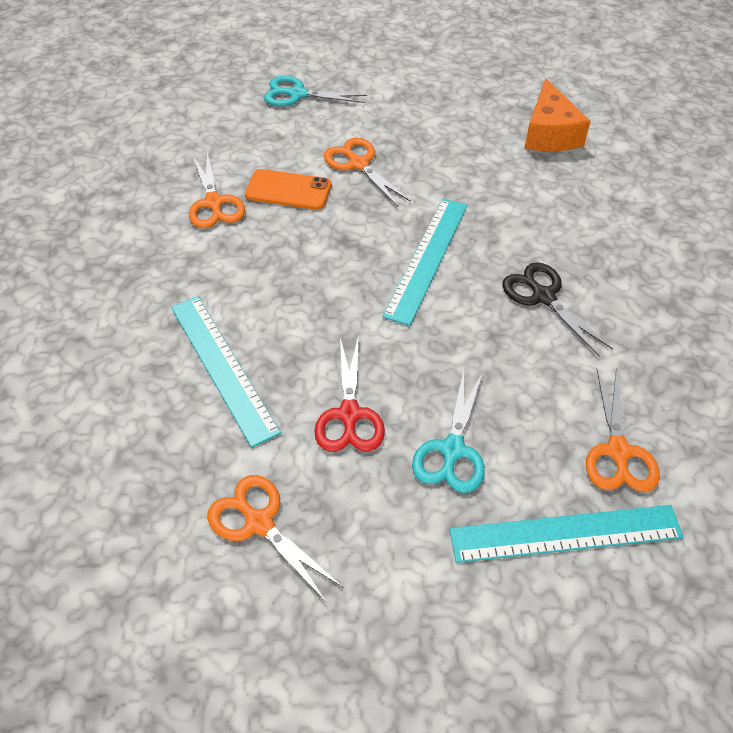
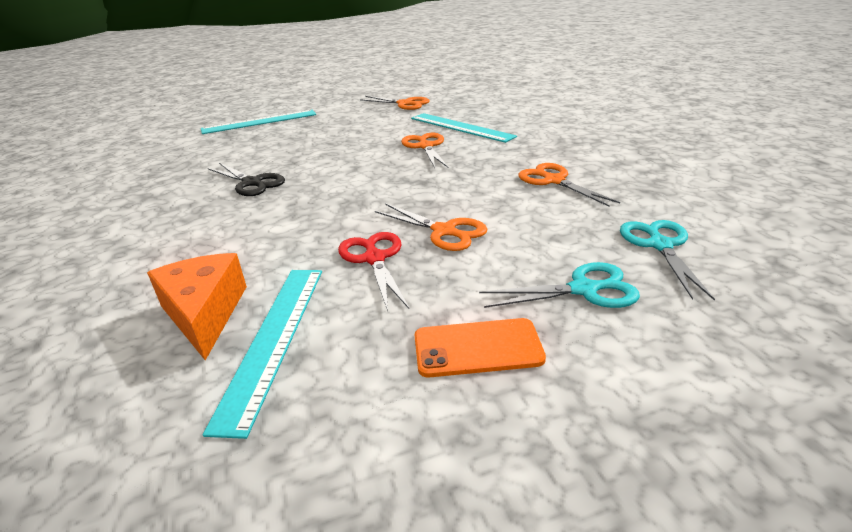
camera: 165 degrees right, 20 degrees down
orange phone [245,169,332,210] -> orange phone moved to [415,318,546,378]
red scissors [314,335,385,452] -> red scissors moved to [338,232,409,311]
turquoise ruler [383,198,467,326] -> turquoise ruler moved to [203,270,322,439]
turquoise scissors [412,370,485,493] -> turquoise scissors moved to [620,220,715,301]
orange scissors [586,368,660,492] -> orange scissors moved to [401,133,449,168]

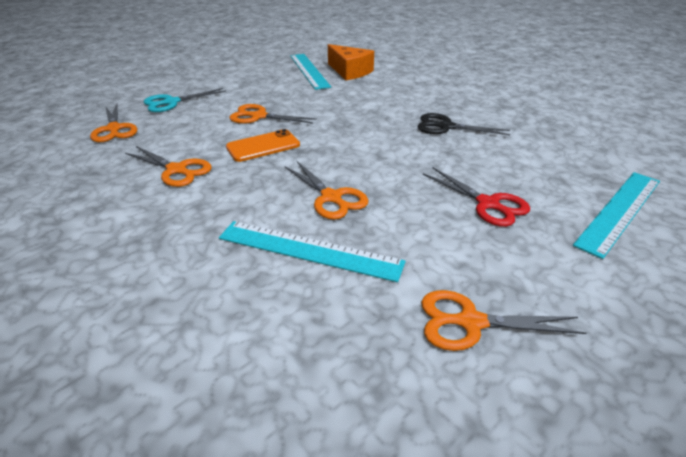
camera: 155 degrees right, 5 degrees up
red scissors [338,232,409,311] -> red scissors moved to [423,168,530,227]
orange phone [415,318,546,378] -> orange phone moved to [226,129,300,162]
turquoise scissors [620,220,715,301] -> orange scissors [90,104,137,142]

